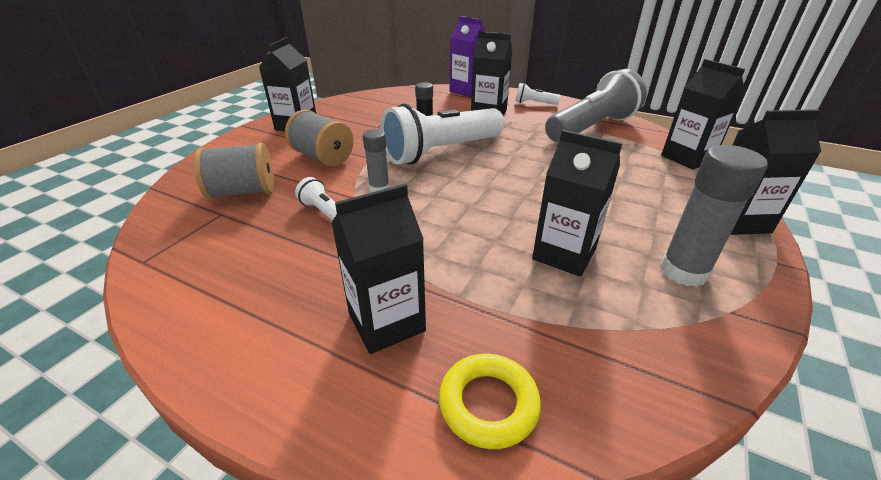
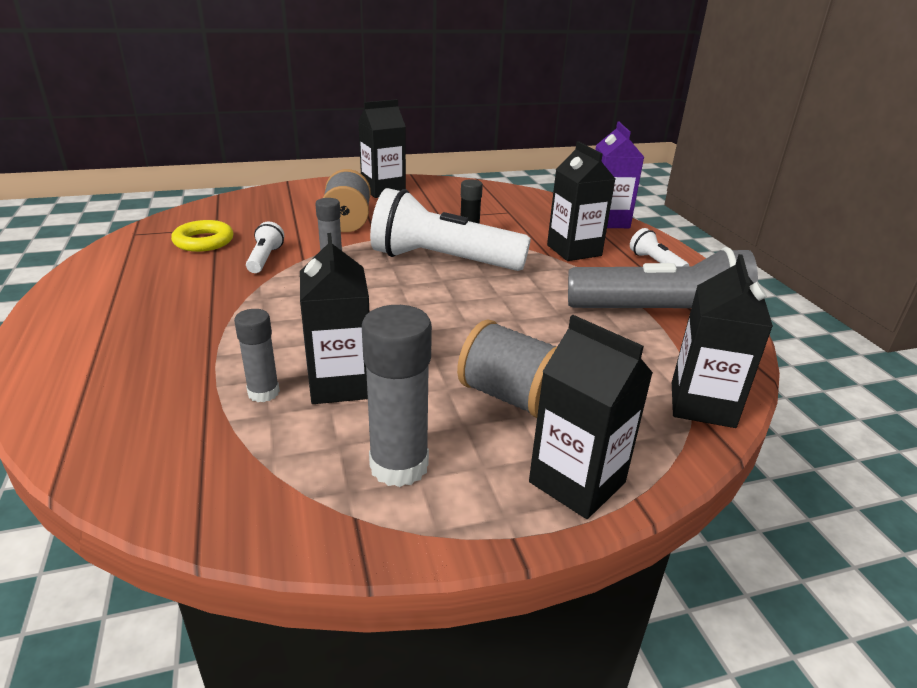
camera: 45 degrees right, 5 degrees down
grey spool [193,143,274,199] -> grey spool moved to [457,320,557,418]
black carton [332,184,426,354] -> none
yellow ring [439,354,541,449] -> yellow ring moved to [171,220,234,252]
none -> grey glue stick [234,309,280,402]

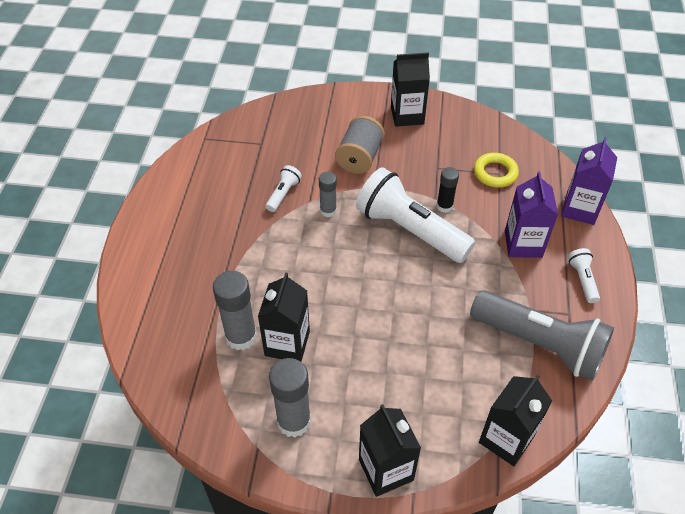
camera: 25 degrees right, 20 degrees up
yellow ring [171,220,234,252] -> yellow ring moved to [474,153,519,188]
grey glue stick [234,309,280,402] -> grey glue stick [213,271,257,350], size x1.67
grey spool [457,320,557,418] -> none
black carton [547,141,615,261] -> purple carton [505,172,558,258]

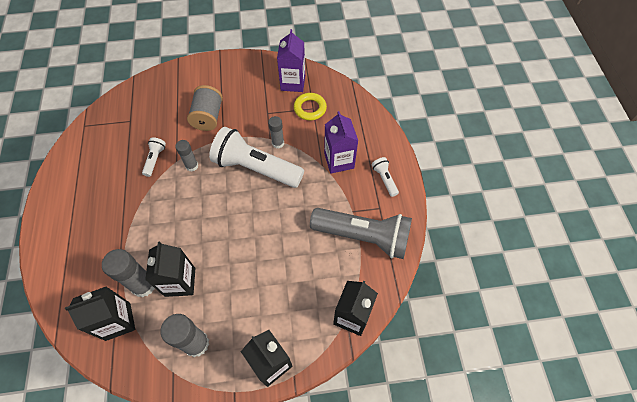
camera: 15 degrees left, 10 degrees up
black carton [391,52,430,127] -> black carton moved to [65,286,135,341]
black glue stick [436,167,459,213] -> grey glue stick [268,116,284,148]
purple carton [561,137,617,225] -> purple carton moved to [277,29,305,92]

